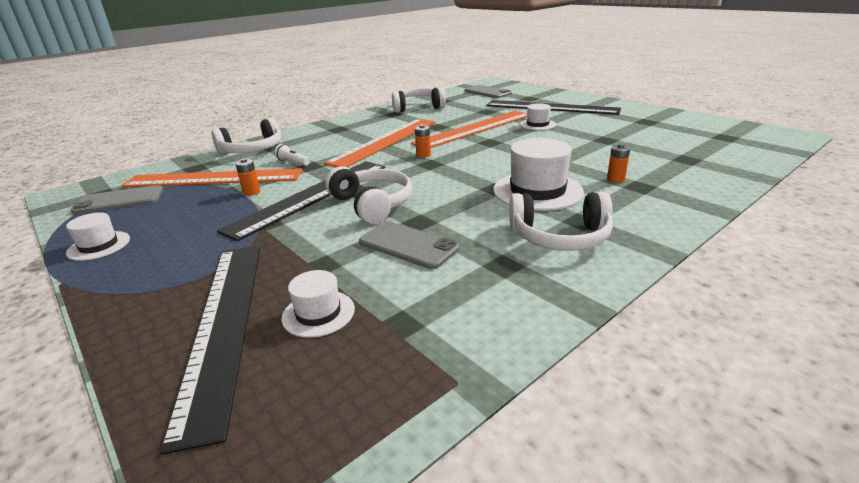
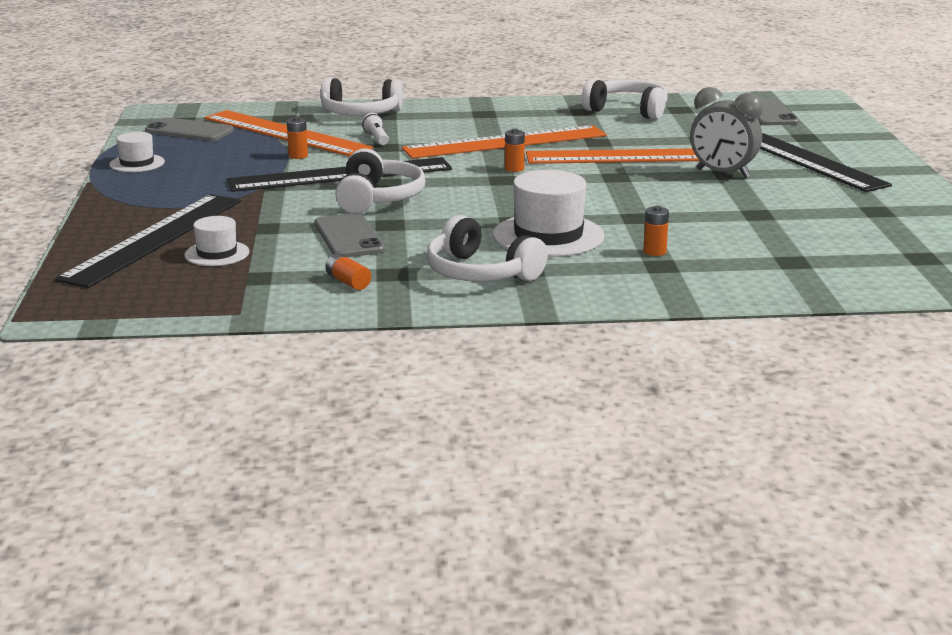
camera: 35 degrees right, 5 degrees down
white hat [520,103,556,130] -> grey clock [690,87,763,178]
none -> orange battery [325,253,371,290]

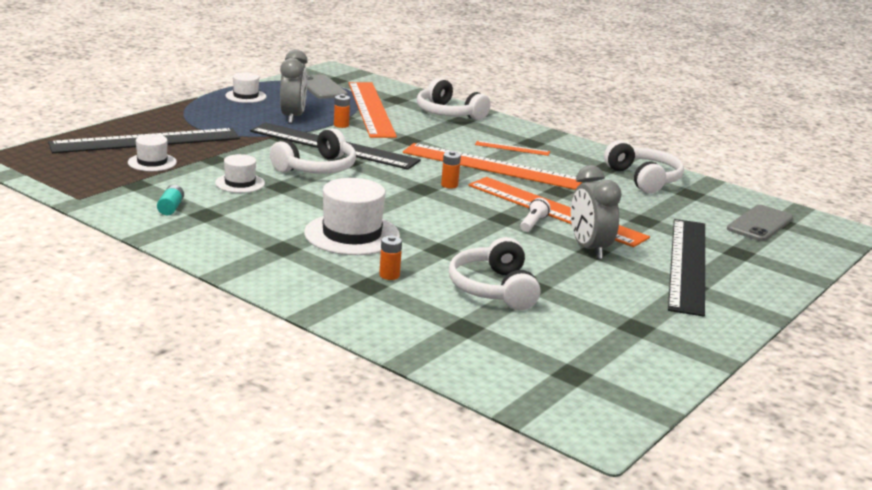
camera: 40 degrees right, 0 degrees up
grey phone [315,213,385,257] -> white hat [215,154,265,193]
orange battery [325,253,371,290] -> turquoise battery [157,185,184,215]
white flashlight [362,113,389,145] -> white flashlight moved to [520,198,550,232]
white headphones [427,215,548,282] -> white headphones moved to [449,237,541,310]
none -> grey clock [280,49,308,124]
none -> orange ruler [475,141,550,156]

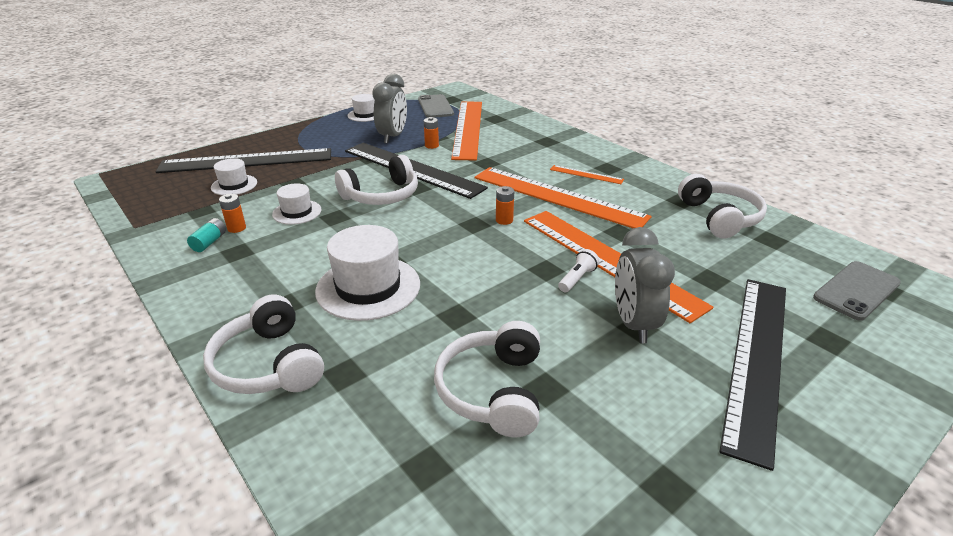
camera: 15 degrees right, 10 degrees up
orange battery [379,236,402,280] -> orange battery moved to [219,194,246,233]
white headphones [417,78,491,120] -> white headphones moved to [203,295,324,394]

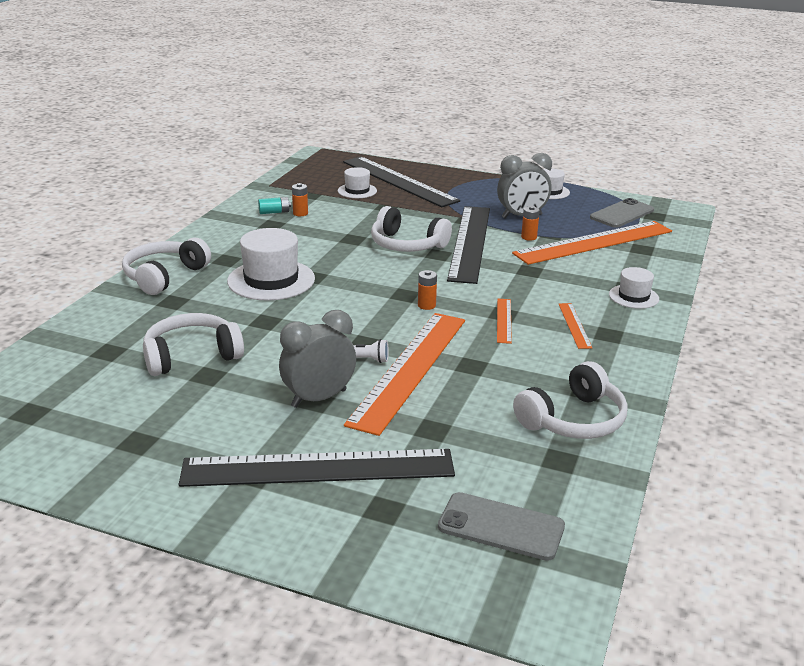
camera: 60 degrees right, 5 degrees down
white hat [272,183,321,225] -> white hat moved to [609,267,659,309]
orange ruler [474,167,652,228] -> orange ruler [497,299,512,344], size x0.43

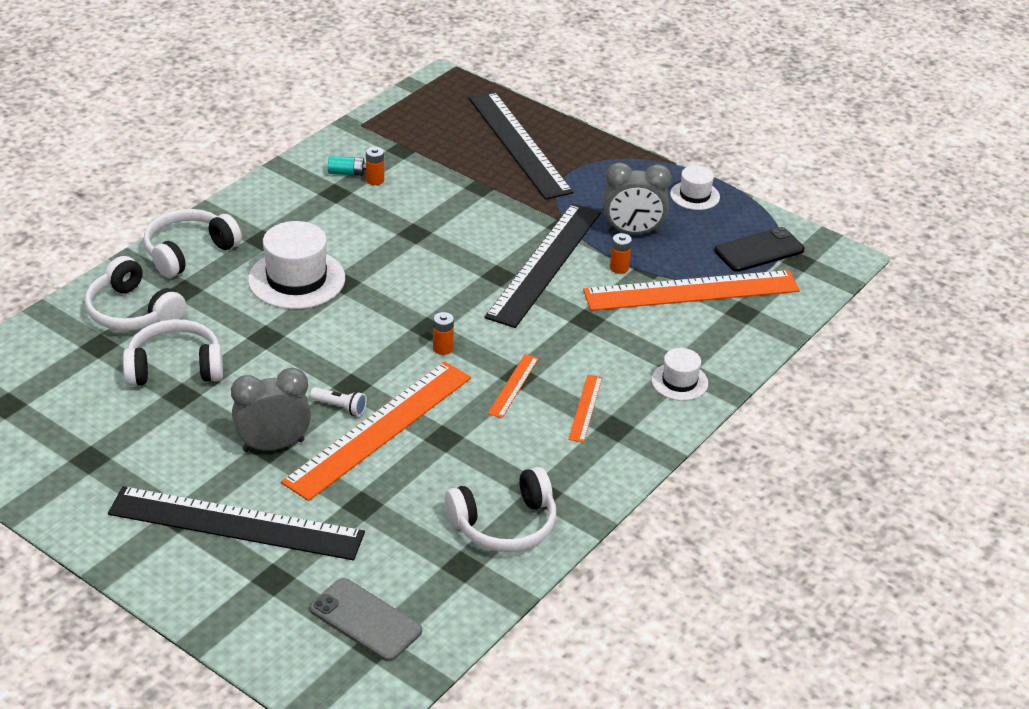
camera: 15 degrees right, 10 degrees up
white hat [338,167,377,198] -> none
white headphones [371,206,452,252] -> white headphones moved to [85,256,186,331]
grey phone [590,198,654,228] -> black phone [714,227,805,272]

